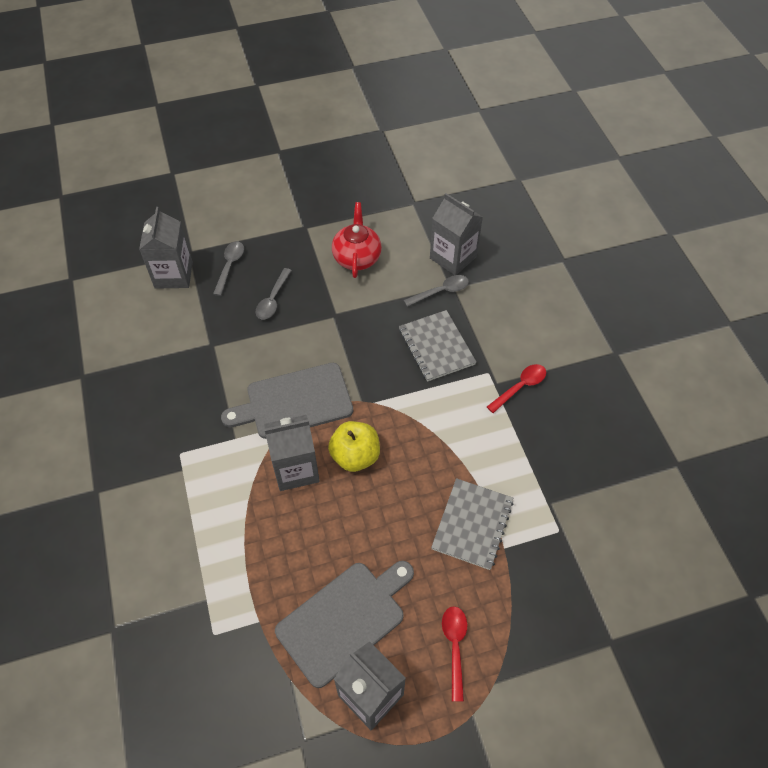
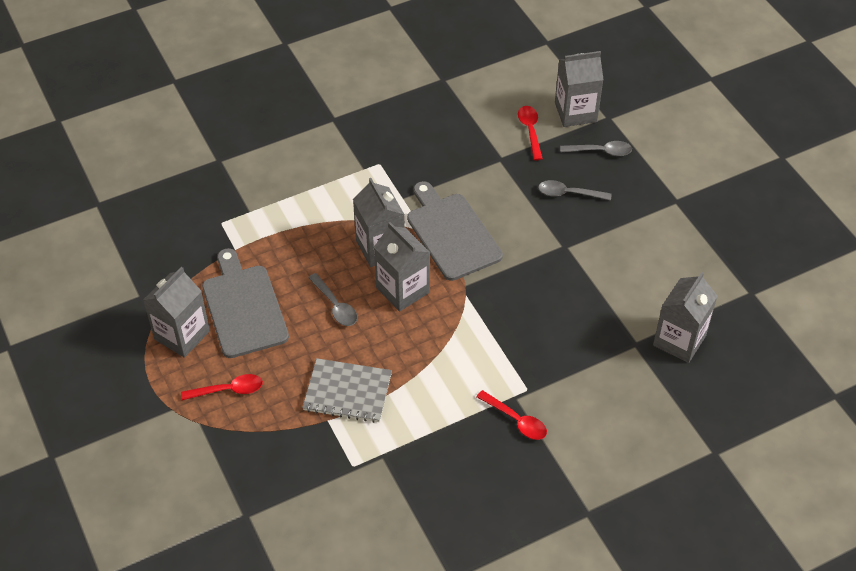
camera: 80 degrees right, 5 degrees down
grey cutting board [275,561,414,688] -> grey cutting board turned 150 degrees counterclockwise [202,248,289,358]
yellow apple [328,421,380,472] -> grey carton [374,222,430,312]
red teapot [332,202,382,278] -> none
grey notebook [399,310,476,382] -> none
grey spoon [404,275,469,307] -> grey spoon moved to [308,273,357,326]
none -> red spoon [518,106,543,160]

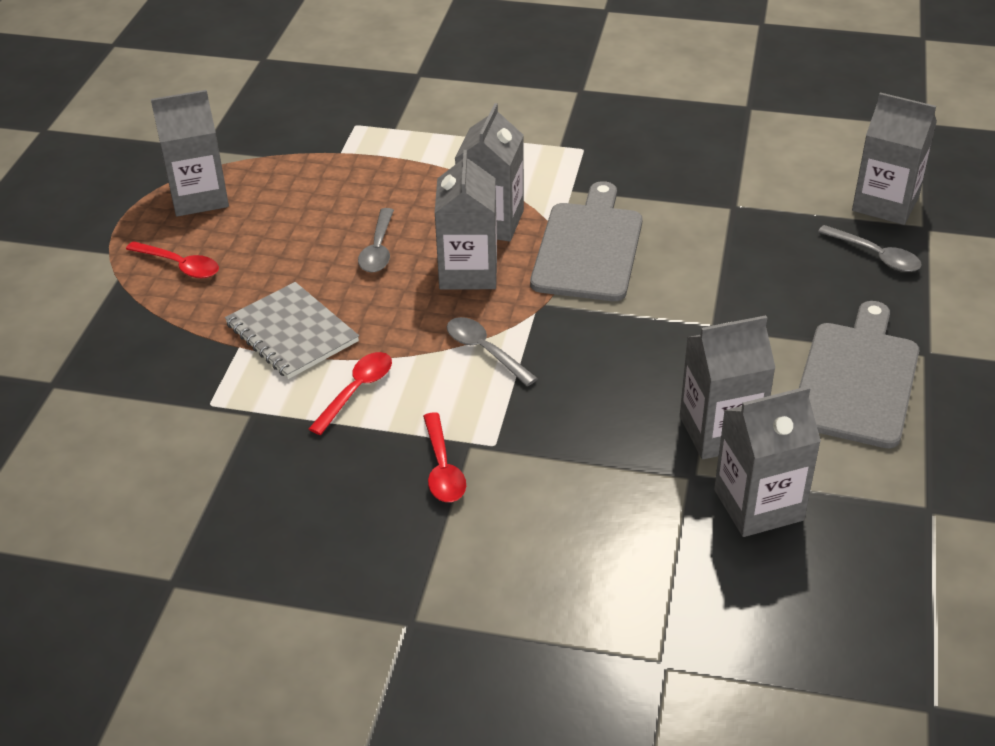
camera: 40 degrees right, 10 degrees down
grey cutting board [202,248,289,358] -> grey cutting board moved to [799,301,919,449]
red spoon [518,106,543,160] -> red spoon moved to [309,352,392,435]
grey spoon [538,180,612,201] -> grey spoon moved to [447,317,538,386]
none -> grey carton [680,315,775,459]

